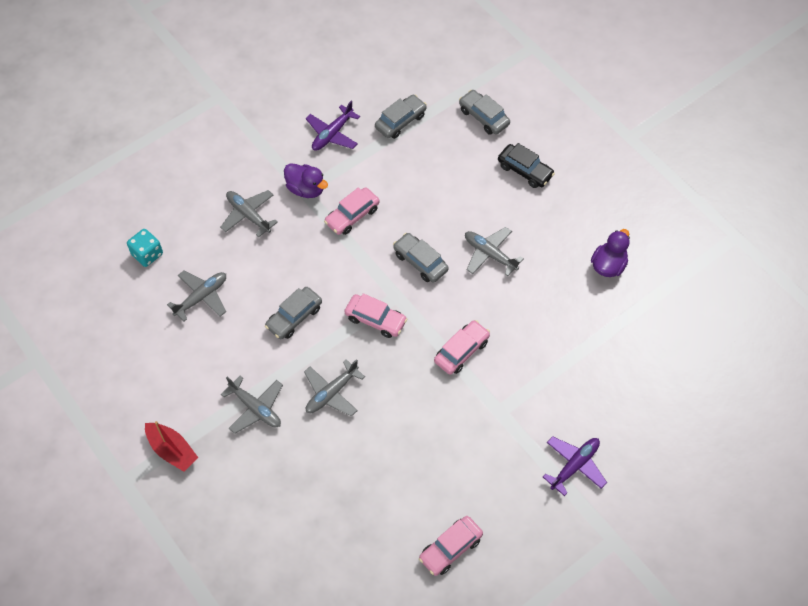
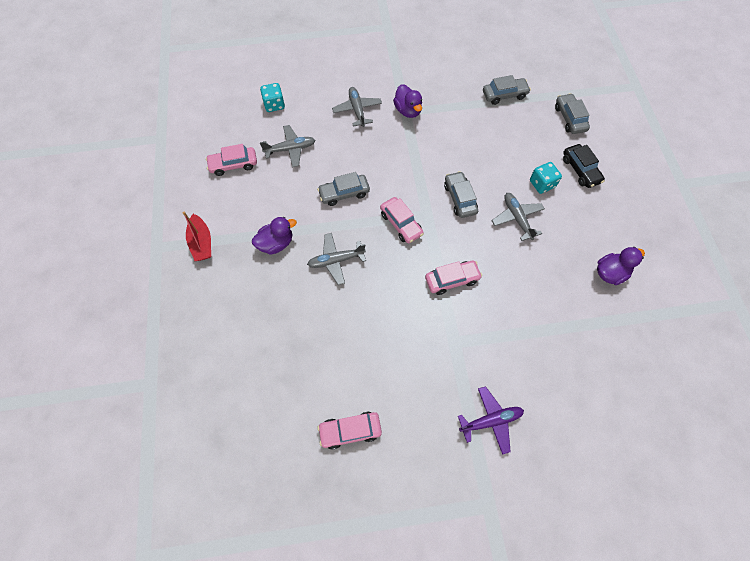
camera: 30 degrees right, 5 degrees up
grey plane [221,376,283,434] -> purple duck [252,217,297,255]
purple plane [306,101,360,151] -> none
pink car [324,187,380,235] -> pink car moved to [206,144,257,176]
none -> turquoise dice [530,162,562,194]

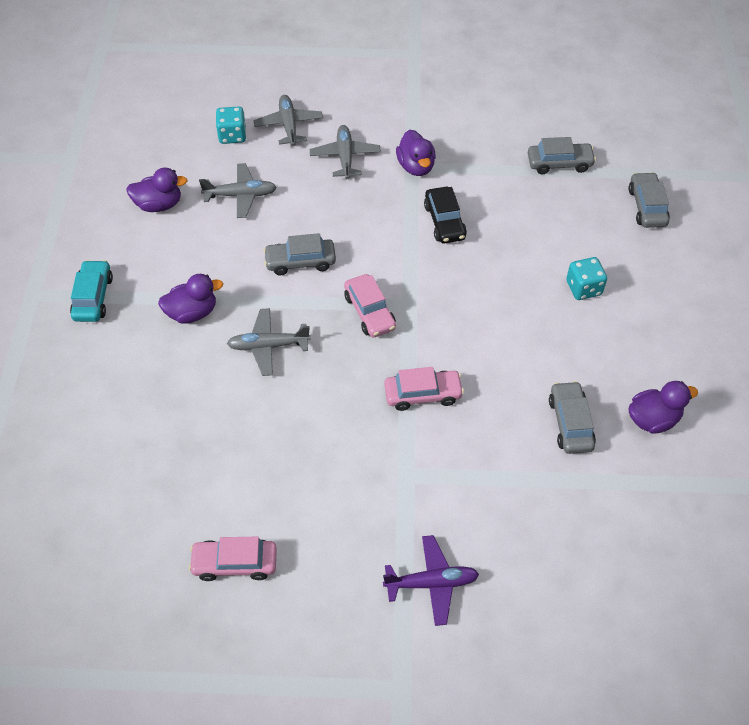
camera: 10 degrees right, 10 degrees down
red boat [183,212,211,261] -> turquoise car [70,260,113,322]
pink car [206,144,257,176] -> purple duck [126,168,188,212]
grey car [444,171,478,218] -> grey car moved to [549,381,596,454]
grey plane [492,193,545,241] -> grey plane moved to [254,95,323,146]
black car [563,144,605,188] -> black car moved to [424,187,467,244]

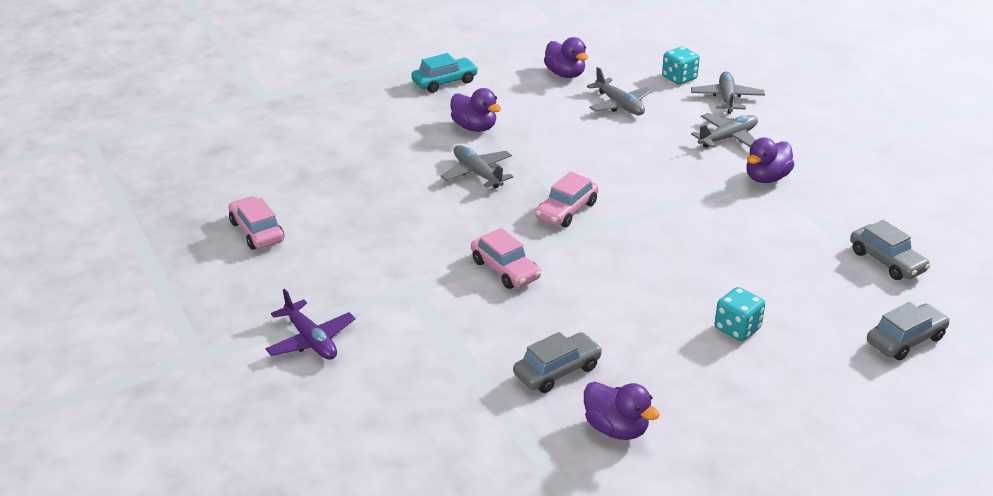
camera: 60 degrees right, 20 degrees down
grey plane [254,95,323,146] -> grey plane turned 45 degrees counterclockwise [691,72,765,114]
grey car [263,233,336,275] -> none
black car [424,187,467,244] -> none

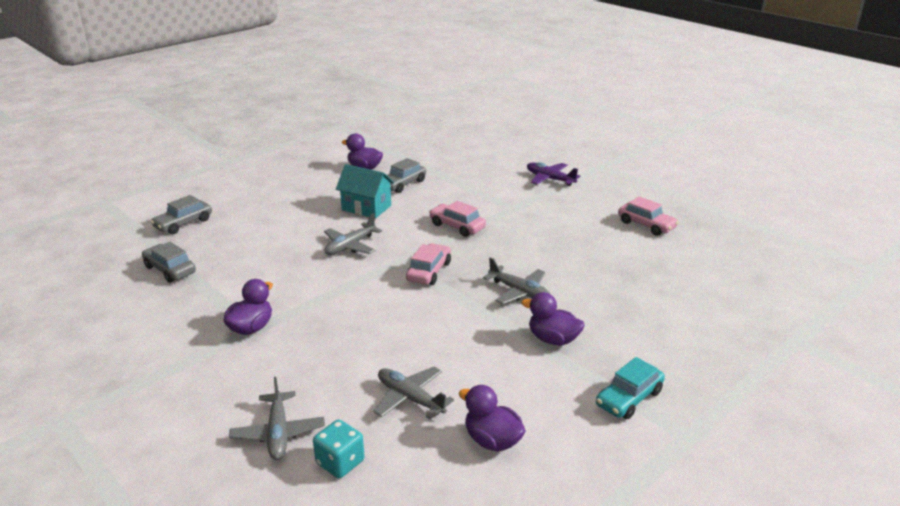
camera: 165 degrees right, 5 degrees down
grey plane [691,113,758,148] -> grey plane moved to [324,213,382,255]
turquoise dice [715,287,765,341] -> none
none -> turquoise house [336,164,394,218]

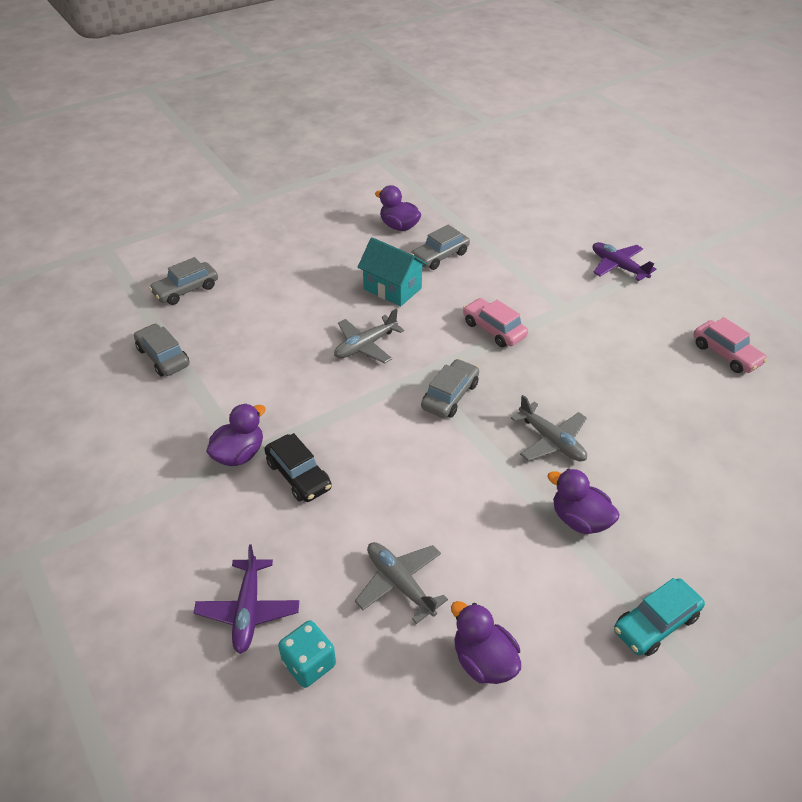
camera: 10 degrees right, 15 degrees up
grey plane [229,377,325,460] -> purple plane [194,545,299,654]
pink car [406,243,451,285] -> grey car [421,359,479,418]
none -> black car [264,433,332,502]

